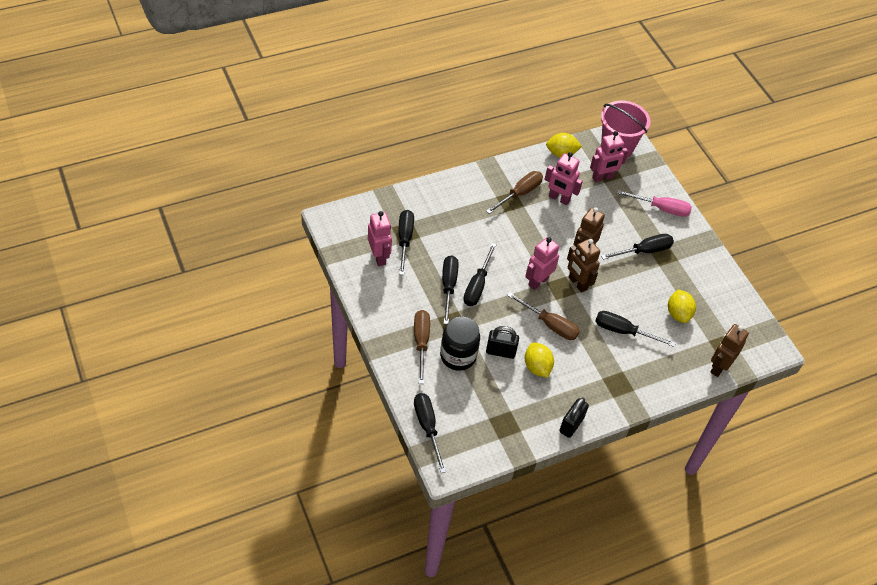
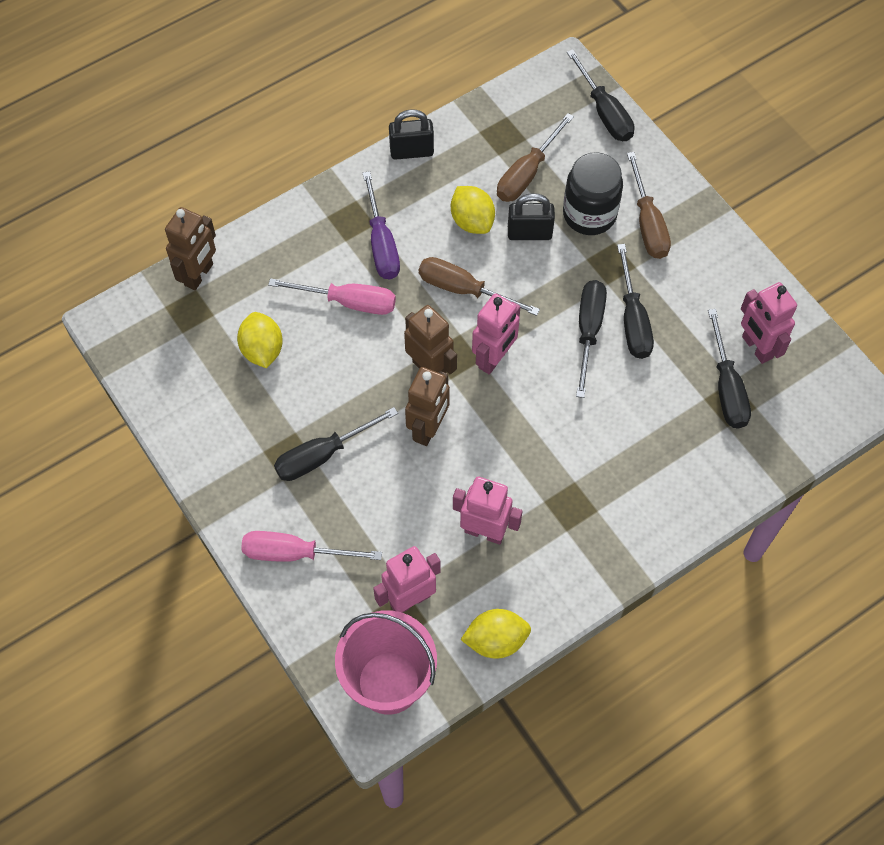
camera: 175 degrees right, 10 degrees up
brown screwdriver [486,171,543,214] -> brown screwdriver moved to [497,113,574,202]
black padlock [559,398,589,438] -> black padlock turned 60 degrees clockwise [389,109,434,160]
black screwdriver [595,311,676,347] -> pink screwdriver [268,278,396,315]
none -> purple screwdriver [363,171,400,279]

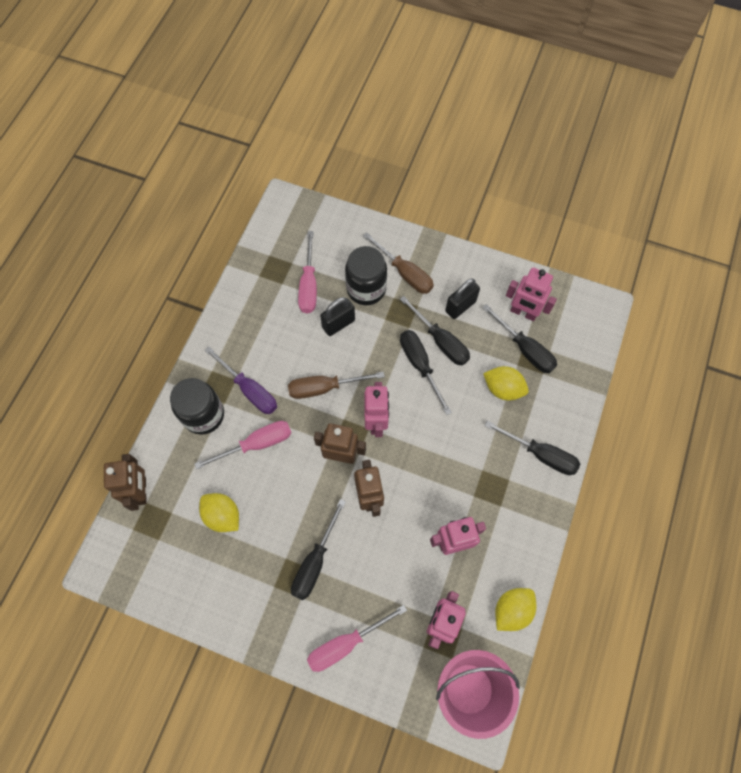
camera: 35 degrees left, 5 degrees up
black padlock [389,109,434,160] -> black padlock moved to [445,279,480,319]
yellow lemon [451,186,495,234] -> yellow lemon moved to [483,366,529,401]
brown screwdriver [497,113,574,202] -> pink screwdriver [298,231,317,313]
black screwdriver [567,49,634,141] -> black screwdriver moved to [485,420,580,475]
none -> black jar [170,378,224,435]

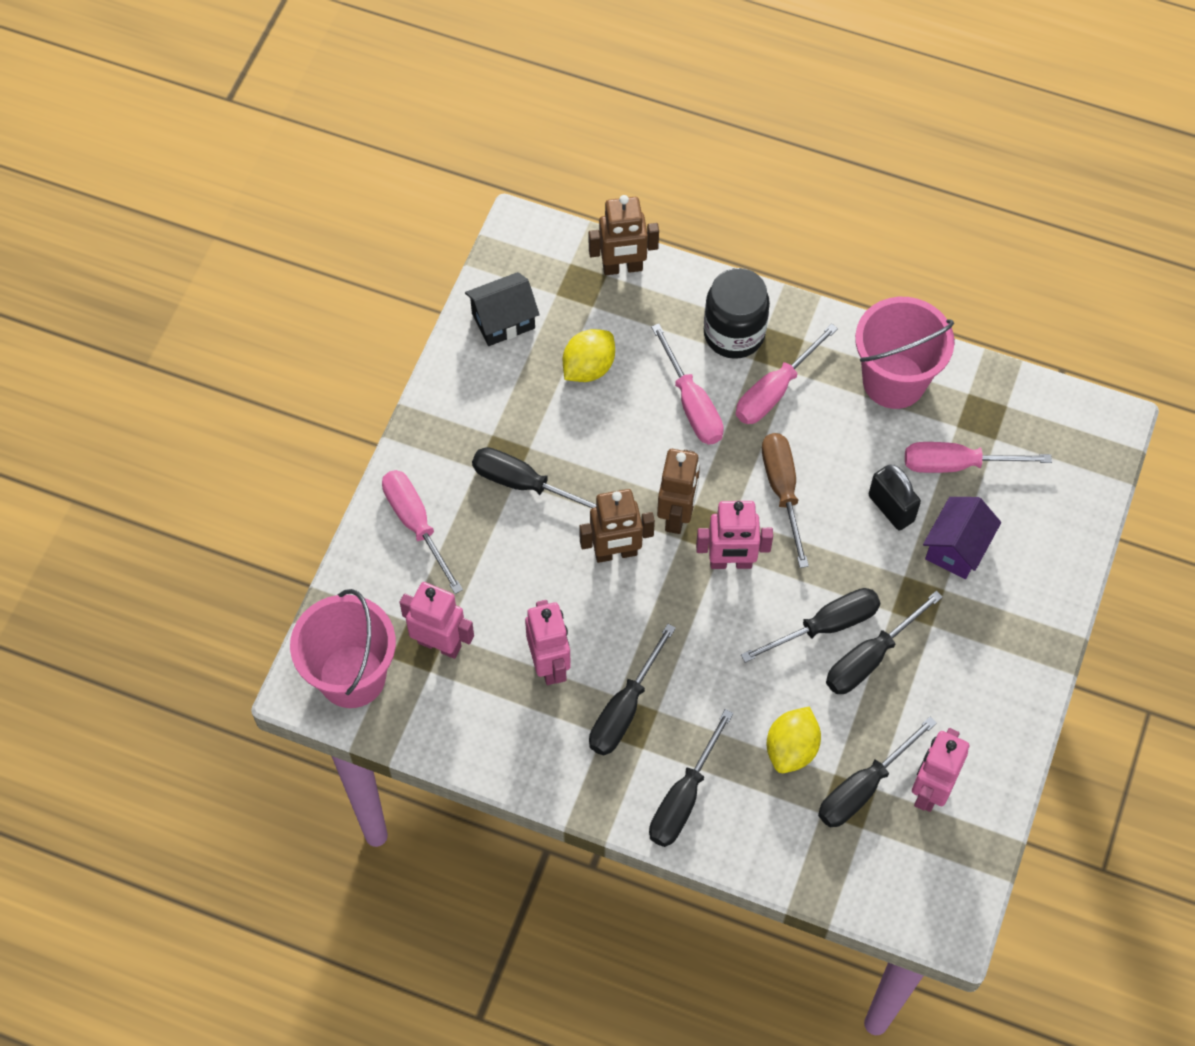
camera: 90 degrees right, 5 degrees down
purple screwdriver [205,347,277,414] -> pink screwdriver [736,323,838,424]
black jar [345,246,387,305] -> purple house [923,497,1001,579]
brown screwdriver [363,232,434,294] -> none
black padlock [445,279,480,319] -> none
yellow lemon [495,588,536,631] -> none
none -> black house [465,272,540,346]
none -> black screwdriver [589,624,676,755]
none -> pink bucket [855,297,954,409]

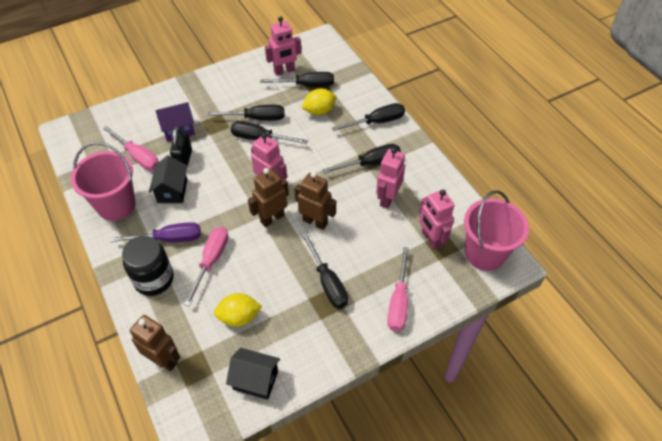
camera: 140 degrees left, 10 degrees down
pink screwdriver [736,323,838,424] -> purple screwdriver [110,222,201,242]
brown screwdriver [762,433,809,568] -> none
none -> black house [149,155,187,203]

